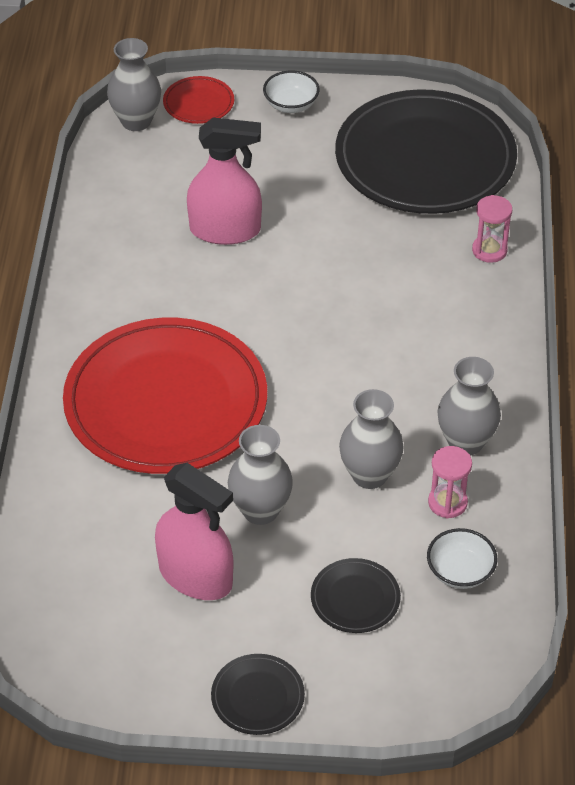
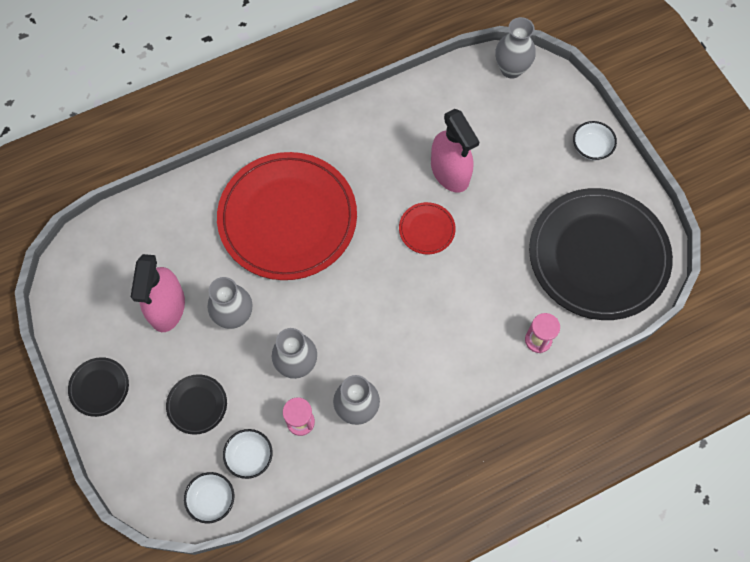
camera: 60 degrees right, 20 degrees up
red plate [163,76,234,124] -> red plate moved to [399,202,456,254]
none -> white bowl [184,472,234,524]

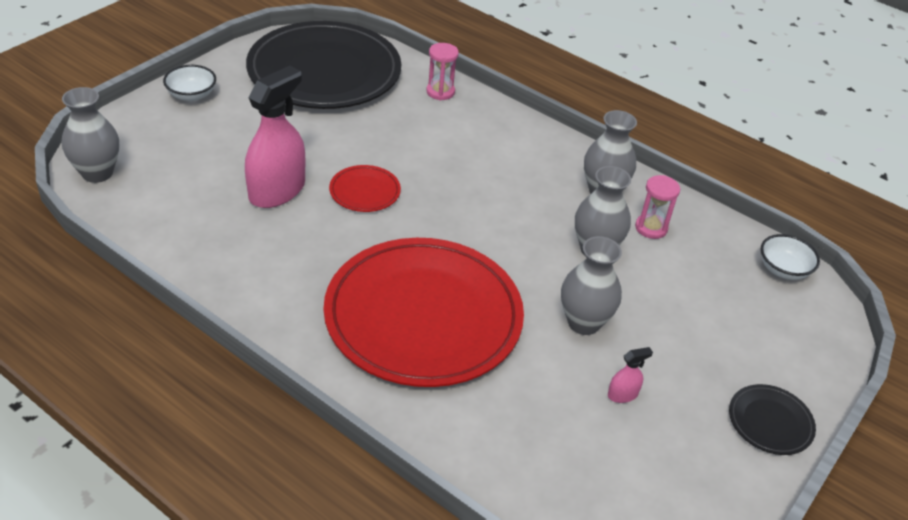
camera: 120 degrees left, 25 degrees down
pink spray bottle [131,254,185,332] -> pink spray bottle [608,347,653,403], size x0.42
black plate [166,374,227,435] -> none
white bowl [223,429,273,479] -> none

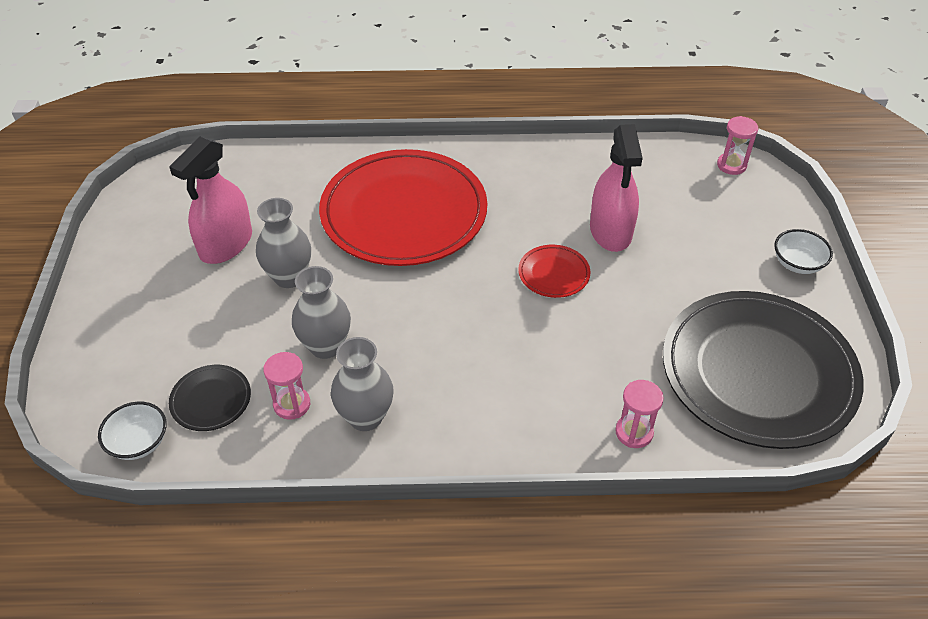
camera: 145 degrees right, 5 degrees up
grey vase [62,87,119,183] -> pink hourglass [717,116,758,175]
pink spray bottle [608,347,653,403] -> pink spray bottle [169,137,252,264], size x2.38
black plate [729,384,816,455] -> black plate moved to [169,365,251,431]

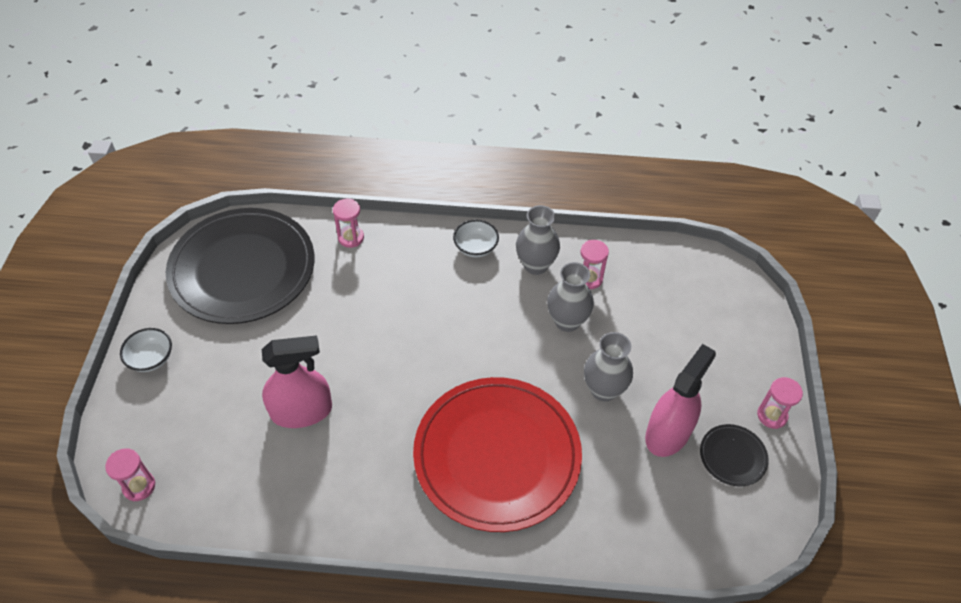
camera: 175 degrees left, 5 degrees up
white bowl [98,402,167,460] -> white bowl moved to [453,220,499,258]
black plate [169,365,251,431] -> black plate moved to [700,424,769,486]
red plate [518,245,590,298] -> none
pink spray bottle [590,124,643,252] -> pink spray bottle turned 75 degrees clockwise [262,335,332,428]
none -> pink hourglass [757,377,803,429]

